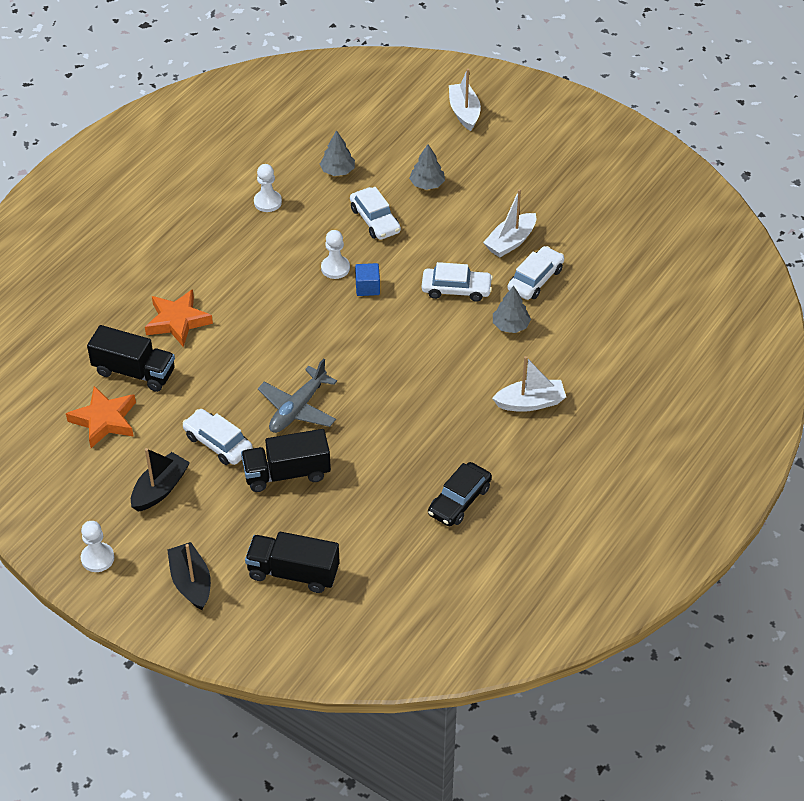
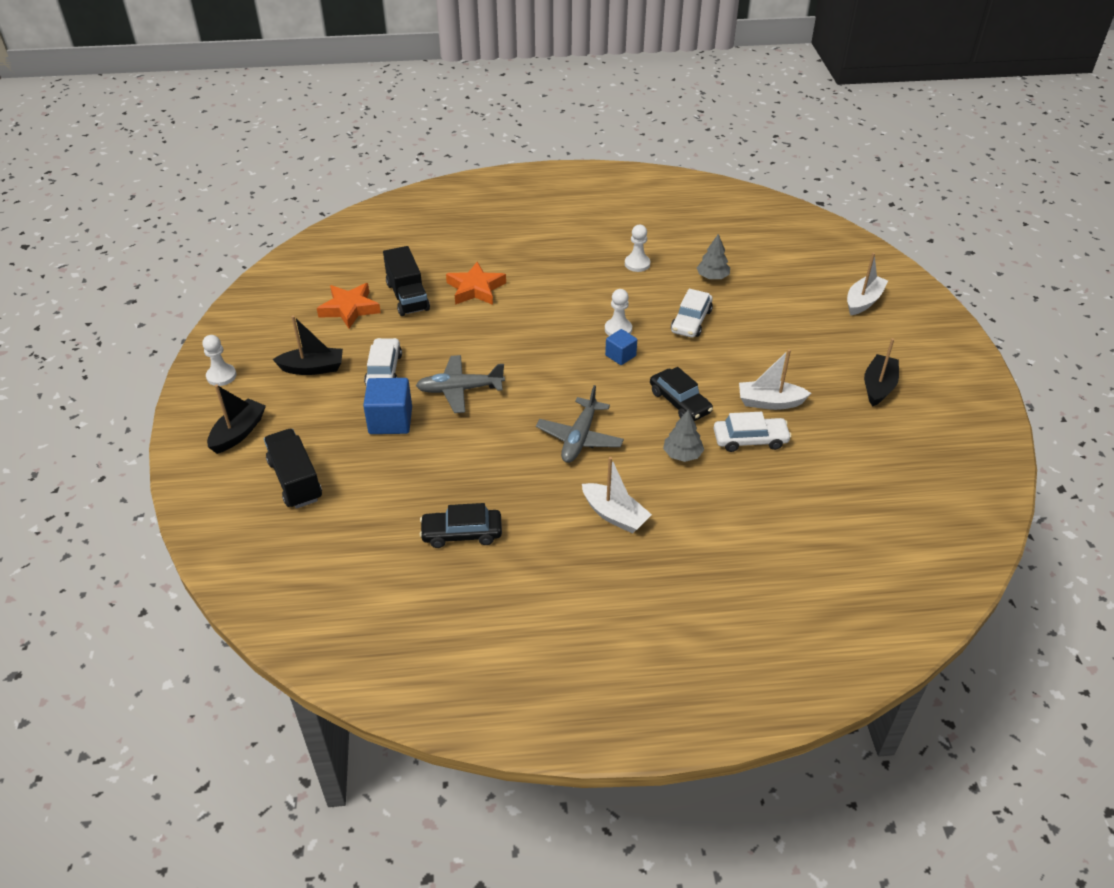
camera: 50 degrees right, 5 degrees down
black truck [241,429,331,492] -> blue cube [363,378,412,434]
grey tree [409,144,445,190] -> none
white car [422,262,493,302] -> black car [650,367,713,421]
none -> grey plane [536,385,624,463]
none -> black boat [864,338,899,406]

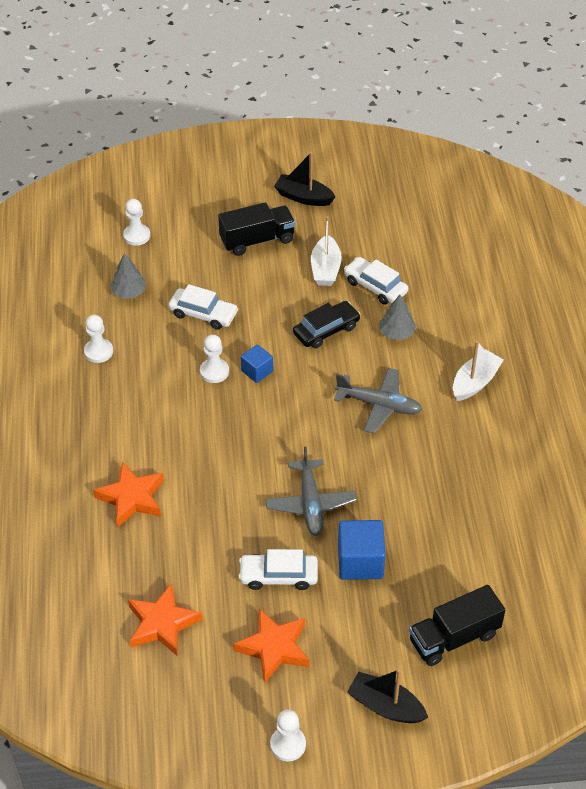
camera: 90 degrees left, 5 degrees up
black boat [272,315,343,375] -> orange star [233,609,309,683]
black truck [383,246,430,316] -> black truck moved to [218,202,295,256]
black car [420,503,502,548] -> none
white car [713,412,792,452] -> white car turned 45 degrees counterclockwise [344,257,408,305]
white boat [847,253,888,316] -> none
none -> white pawn [123,199,150,246]

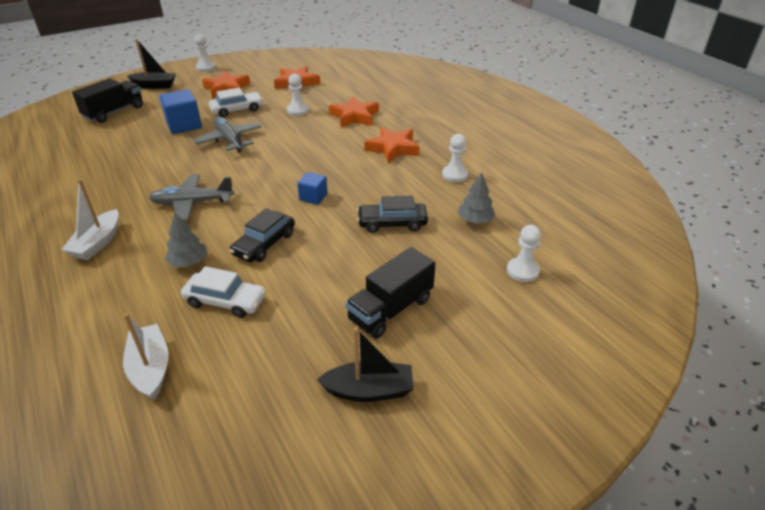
camera: 155 degrees right, 10 degrees down
white car [168,284,238,330] -> black car [357,196,428,233]
white pawn [200,335,229,383] -> white pawn moved to [287,74,309,116]
white boat [311,216,342,286] -> white boat moved to [123,313,169,400]
none -> orange star [364,127,420,163]

